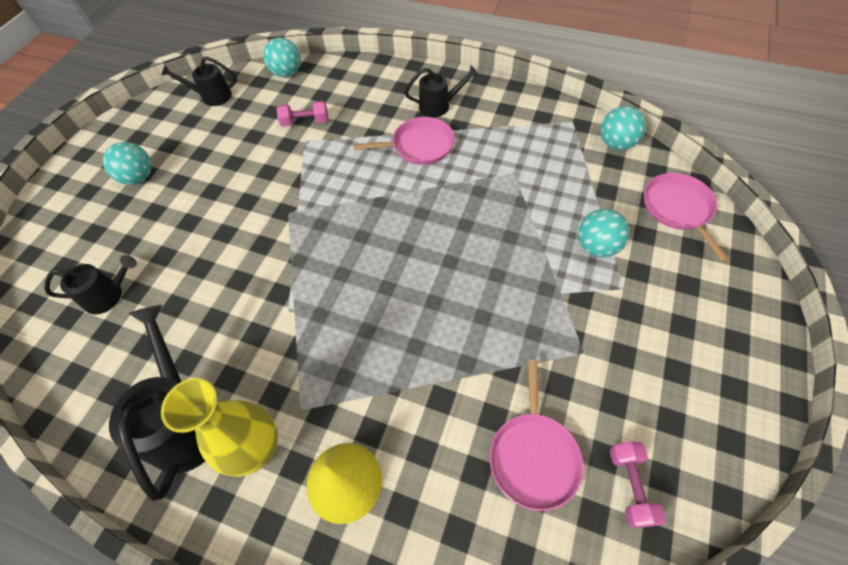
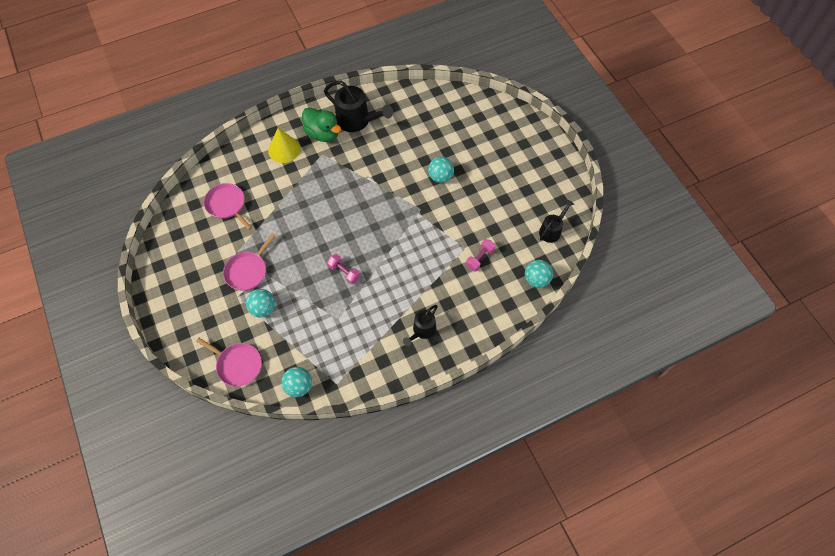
camera: 130 degrees right, 5 degrees up
black watering can [44,255,137,314] -> none
turquoise ball [103,142,152,185] -> turquoise ball moved to [428,157,454,183]
yellow vase [161,378,278,477] -> green duck [302,107,341,142]
pink pan [353,117,455,165] -> pink pan moved to [223,234,275,291]
pink dumbbell [610,441,666,528] -> pink dumbbell moved to [327,254,360,284]

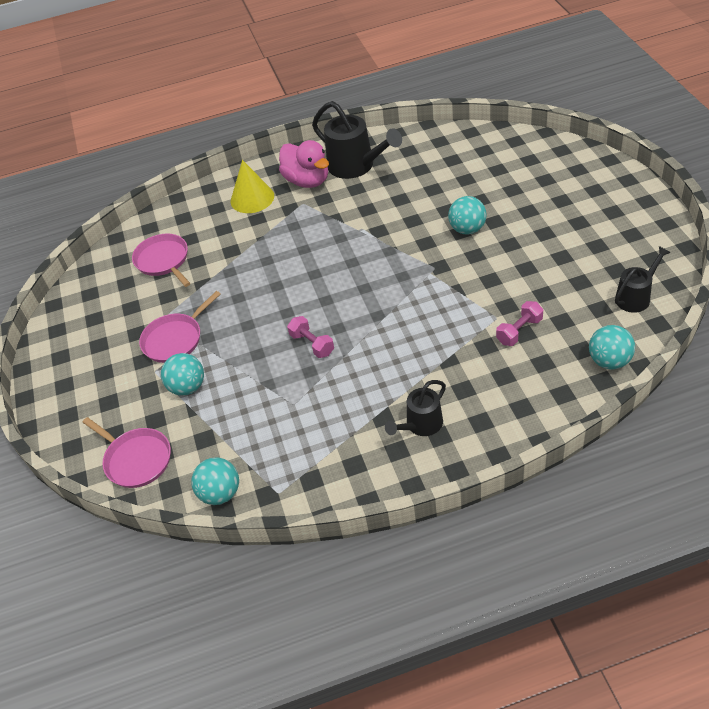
camera: 15 degrees right, 15 degrees down
green duck [302,107,341,142] -> pink duck [279,140,329,188]

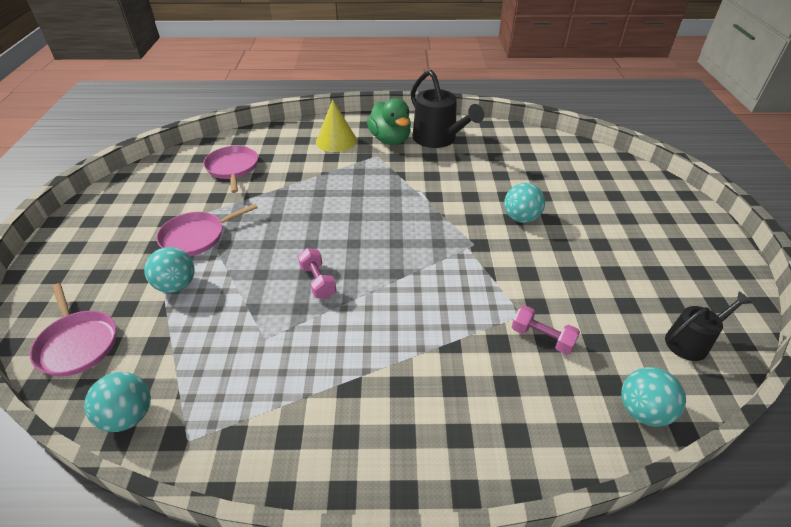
camera: 10 degrees right, 5 degrees down
pink duck [279,140,329,188] -> green duck [367,98,411,145]
black watering can [385,380,446,436] -> none
pink dumbbell [496,301,543,346] -> pink dumbbell turned 60 degrees clockwise [512,305,580,355]

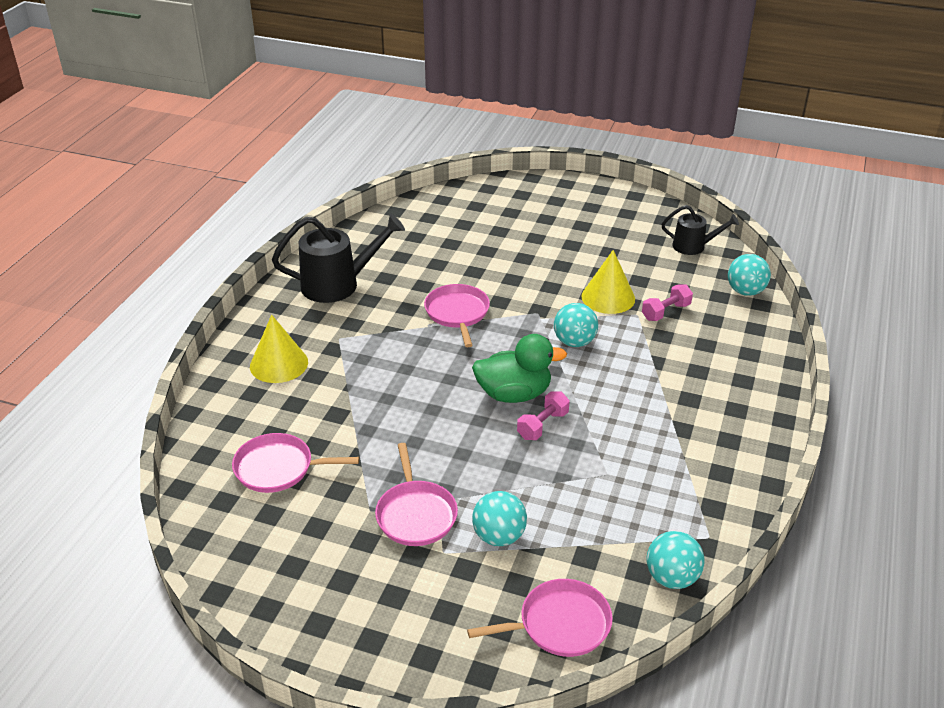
camera: 70 degrees left, 5 degrees down
pink dumbbell [298,248,336,299] -> pink dumbbell turned 45 degrees counterclockwise [517,392,570,440]
green duck [367,98,411,145] -> green duck moved to [472,334,567,403]
turquoise ball [504,183,545,223] -> turquoise ball moved to [554,303,598,347]
black watering can [665,292,752,361] -> black watering can turned 105 degrees clockwise [661,205,739,255]
none -> pink pan [424,284,490,347]
none -> yellow cone [581,250,635,314]

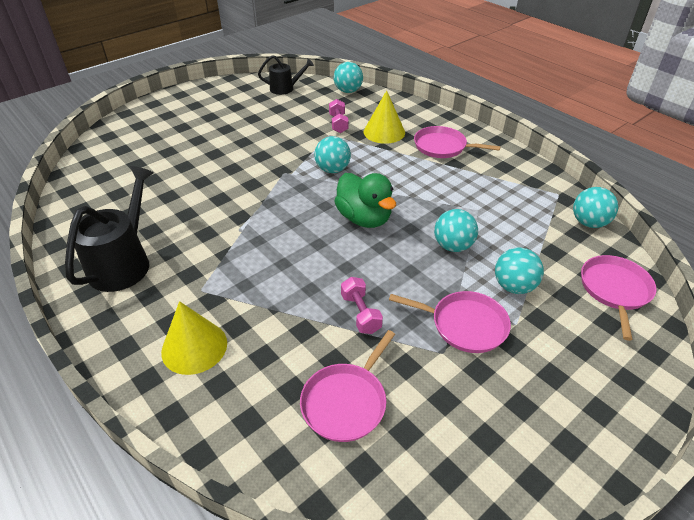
camera: 60 degrees left, 5 degrees up
pink pan [424,284,490,347] -> pink pan moved to [414,126,501,158]
green duck [472,334,567,403] -> green duck turned 120 degrees clockwise [334,173,396,228]
pink dumbbell [517,392,570,440] -> pink dumbbell moved to [341,277,383,334]
yellow cone [581,250,635,314] -> yellow cone moved to [364,90,405,144]
black watering can [661,205,739,255] -> black watering can turned 45 degrees clockwise [258,55,314,95]
none -> turquoise ball [434,209,478,252]

